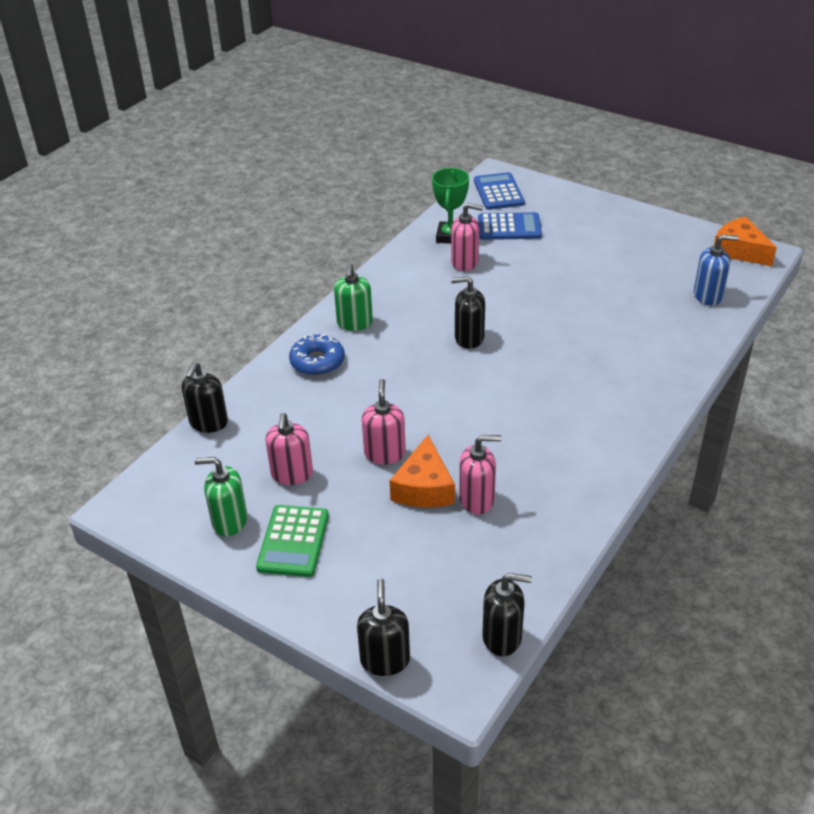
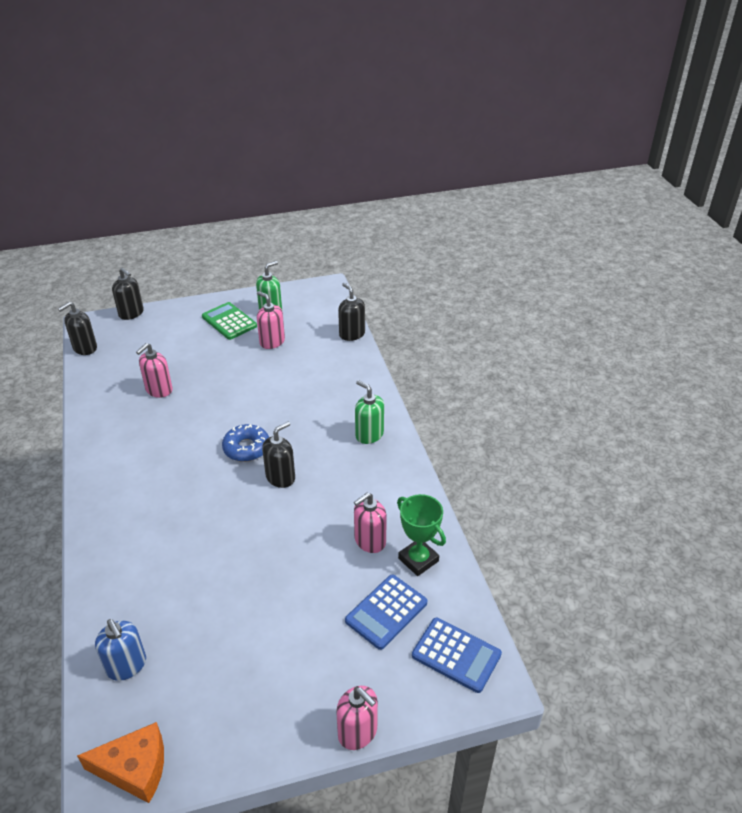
camera: 130 degrees right, 0 degrees up
blue donut [289,334,345,376] -> blue donut moved to [222,424,269,462]
pink soap dispenser [362,379,406,465] -> pink soap dispenser moved to [336,686,378,750]
orange cheese [390,435,455,508] -> none
blue soap dispenser [694,234,738,305] -> blue soap dispenser turned 75 degrees counterclockwise [95,619,146,681]

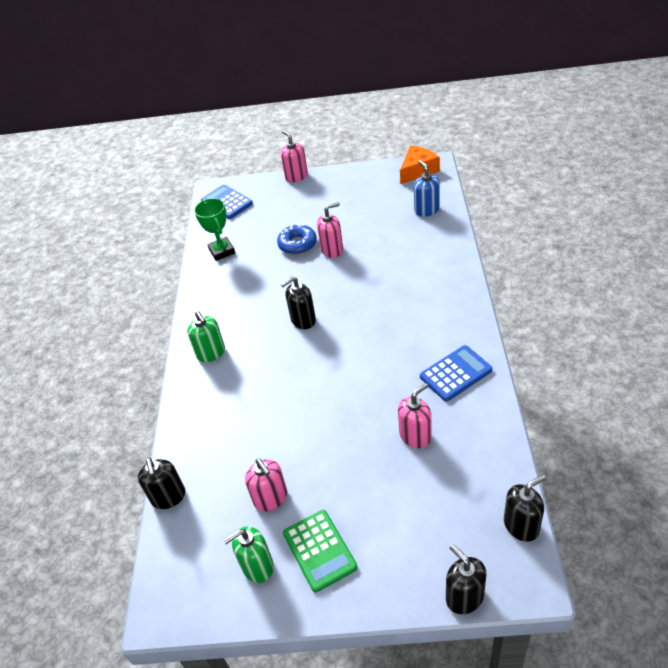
camera: 160 degrees left, 5 degrees up
orange cheese [77,722,164,803] -> orange cheese turned 120 degrees clockwise [400,145,440,184]
blue donut [222,424,269,462] -> blue donut moved to [277,224,317,255]
blue calculator [345,575,427,650] -> blue calculator moved to [420,345,492,402]
pink soap dispenser [354,493,387,553] -> pink soap dispenser moved to [317,202,343,258]

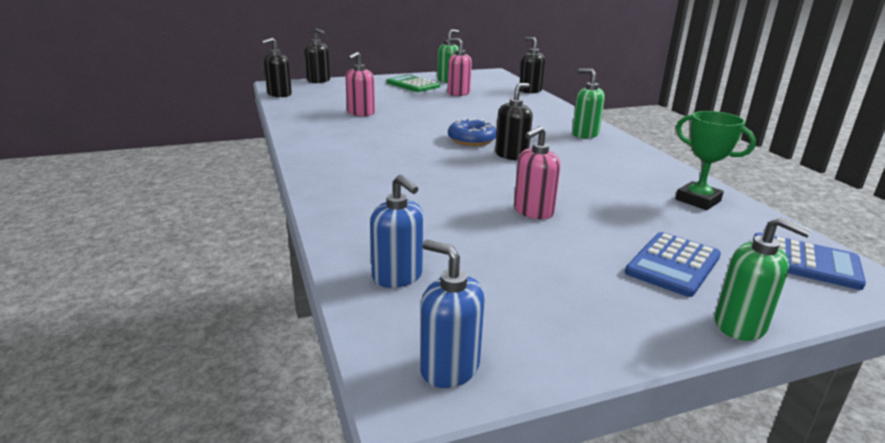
camera: 155 degrees right, 20 degrees down
blue donut [277,224,317,255] -> blue donut moved to [448,118,497,146]
pink soap dispenser [281,130,308,183] -> green soap dispenser [715,217,811,341]
orange cheese [400,145,440,184] -> blue soap dispenser [420,240,485,388]
blue calculator [420,345,492,402] -> blue calculator moved to [625,232,721,297]

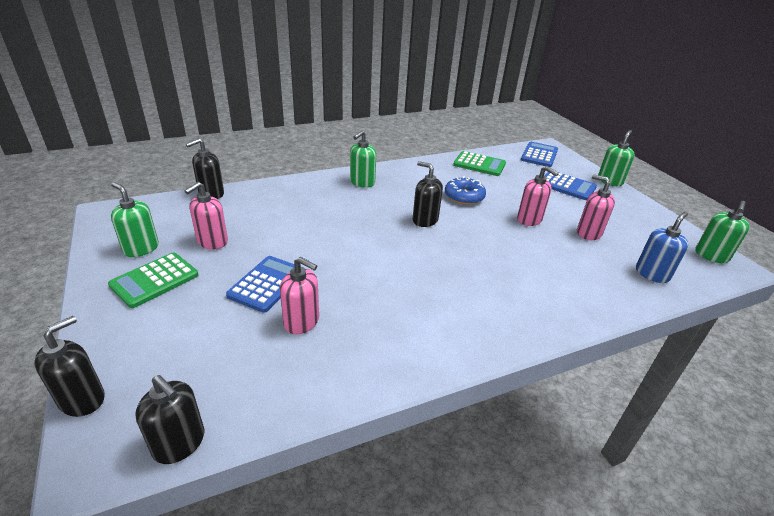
camera: 95 degrees left, 10 degrees up
blue soap dispenser [420,240,485,388] -> green soap dispenser [695,201,750,263]
blue donut [448,118,497,146] -> blue donut moved to [445,176,486,205]
green trophy [675,111,756,210] -> green calculator [453,151,506,176]
none -> blue calculator [226,256,305,313]
none -> pink soap dispenser [577,174,615,240]

